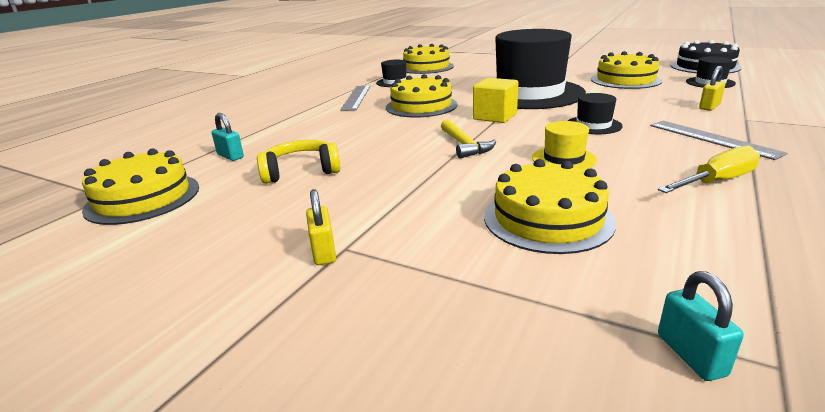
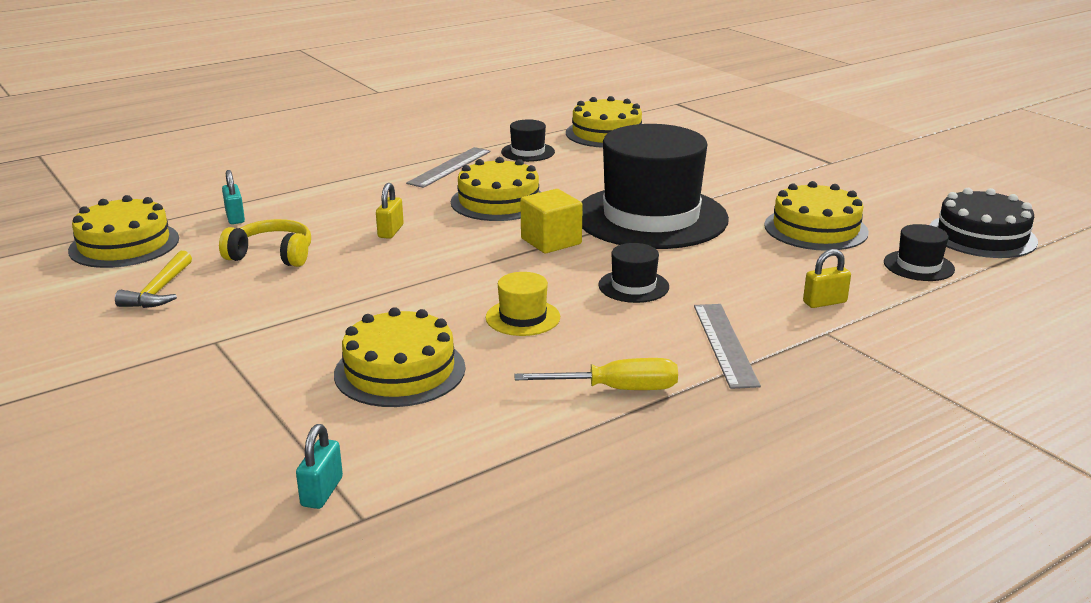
camera: 25 degrees right, 0 degrees up
yellow padlock [306,189,336,265] -> yellow padlock moved to [376,183,404,239]
yellow hammer [441,119,496,159] -> yellow hammer moved to [115,251,192,308]

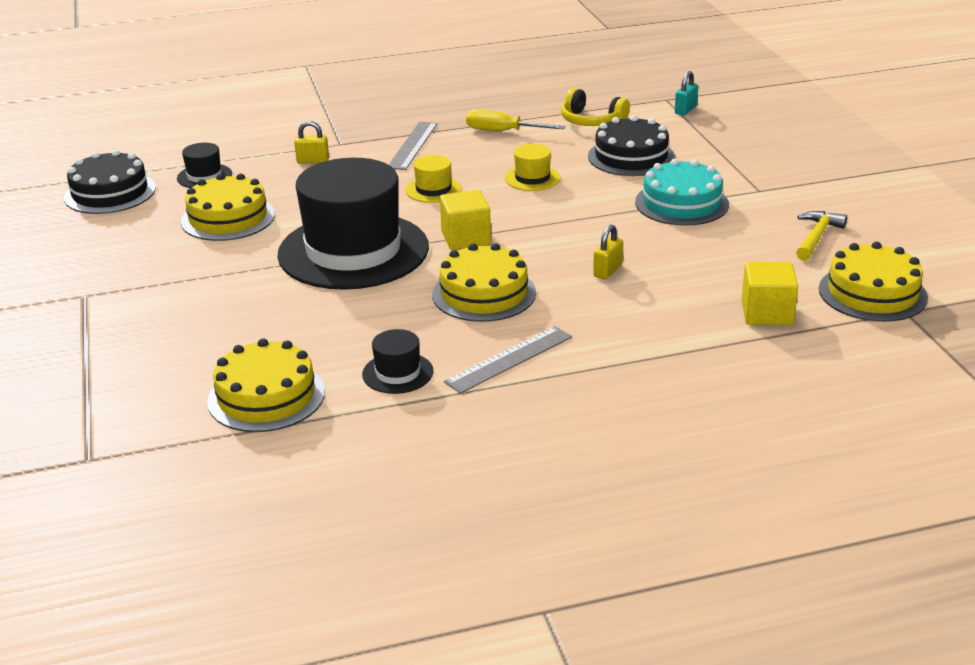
camera: 160 degrees left, 5 degrees up
yellow headphones [219,219,311,267] -> yellow headphones moved to [561,88,630,126]
turquoise padlock [222,170,245,224] -> yellow cube [742,262,798,325]
yellow cake [334,307,465,407] -> black cake [588,115,675,176]
black hat [598,243,669,303] -> yellow hat [405,155,462,203]
none -> turquoise cake [635,159,729,226]

